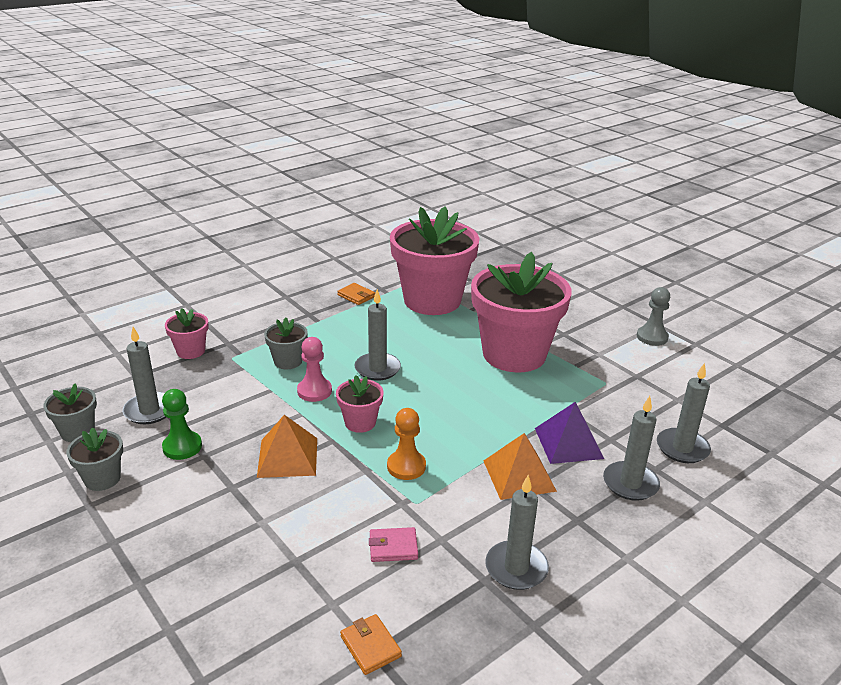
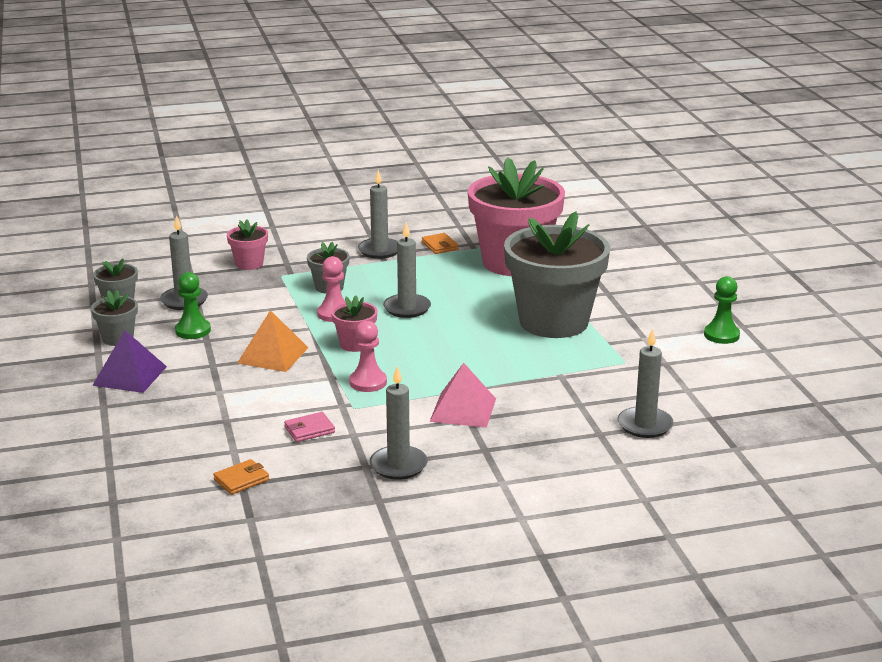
camera: 25 degrees right, 5 degrees down
orange wallet [340,614,402,675] -> orange wallet turned 60 degrees clockwise [213,459,269,495]
pink wallet [369,527,418,562] -> pink wallet turned 45 degrees counterclockwise [284,412,335,442]
orange pawn [387,408,426,480] -> pink pawn [349,321,387,392]
pink flower pot [471,252,572,373] -> grey flower pot [504,211,610,338]
orange pyramid [484,433,557,500] -> pink pyramid [429,363,496,428]
purple pyramid [535,402,604,464] -> purple pyramid moved to [92,330,167,393]
grey candle [603,396,660,501] -> grey candle moved to [358,170,398,259]
grey pawn [637,287,670,346] -> green pawn [704,276,740,344]

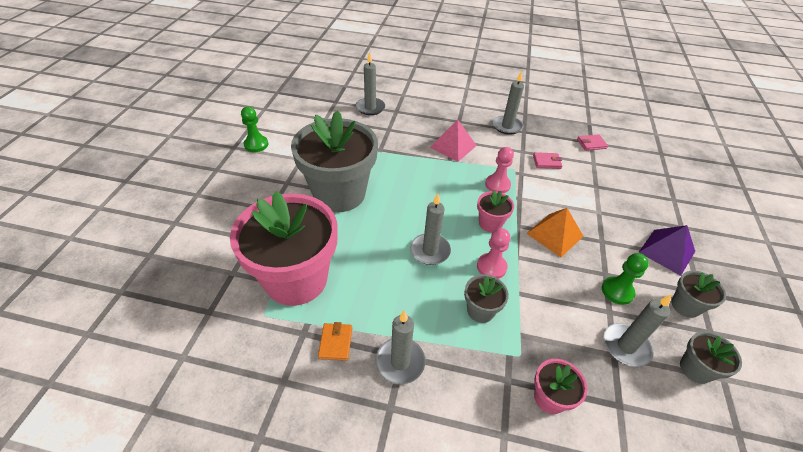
camera: 155 degrees left, 20 degrees up
orange wallet [213,459,269,495] -> pink wallet [577,135,608,151]

